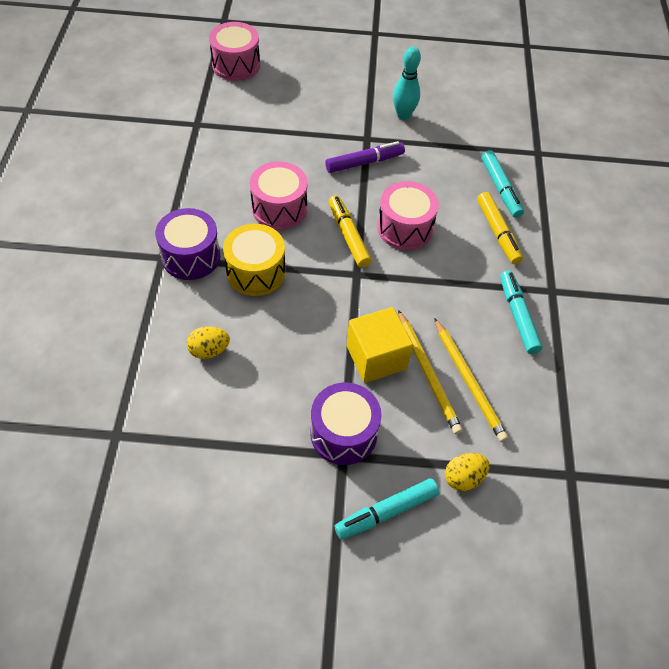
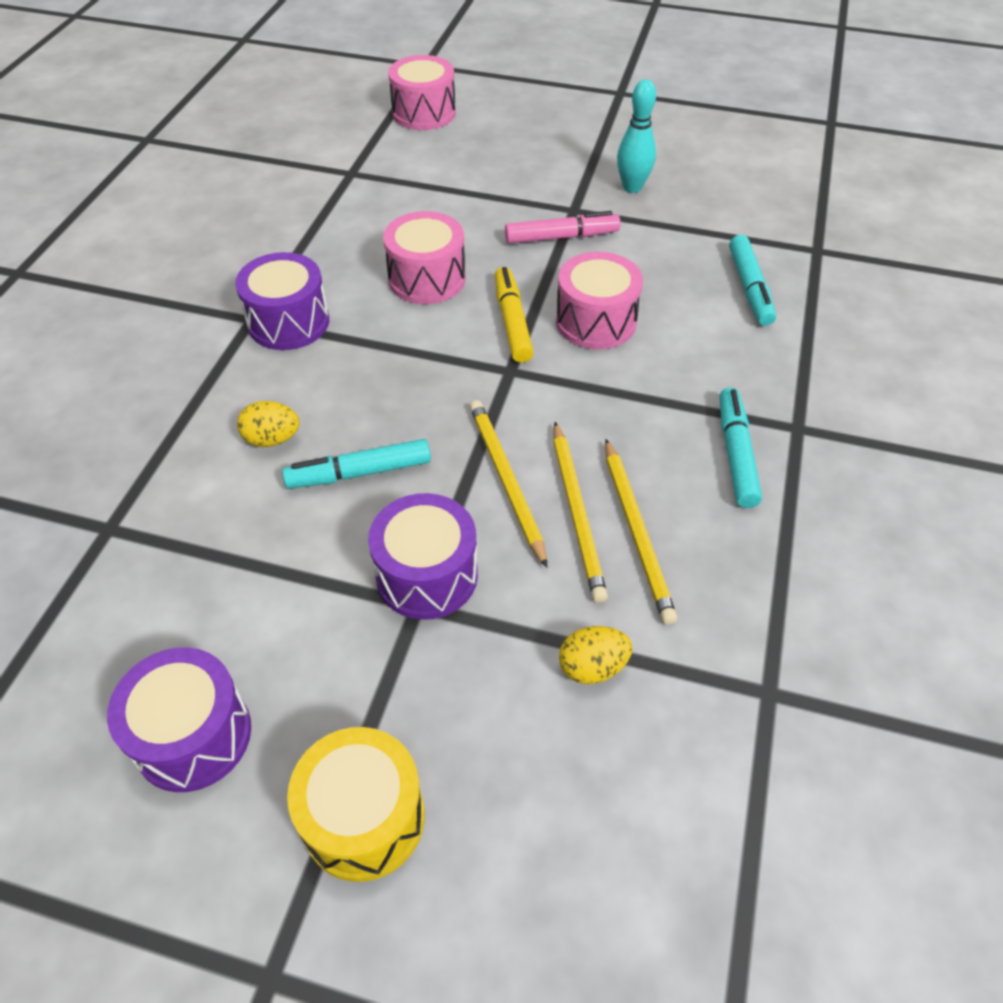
camera: 15 degrees right, 5 degrees down
yellow drum [223,224,285,296] -> yellow drum moved to [287,727,425,882]
purple marker [325,141,405,173] -> pink marker [505,211,621,244]
turquoise marker [335,478,439,539] -> turquoise marker moved to [282,439,431,489]
yellow cube [347,307,413,383] -> yellow pencil [470,400,547,568]
yellow marker [477,192,523,264] -> none
none -> purple drum [107,647,251,792]

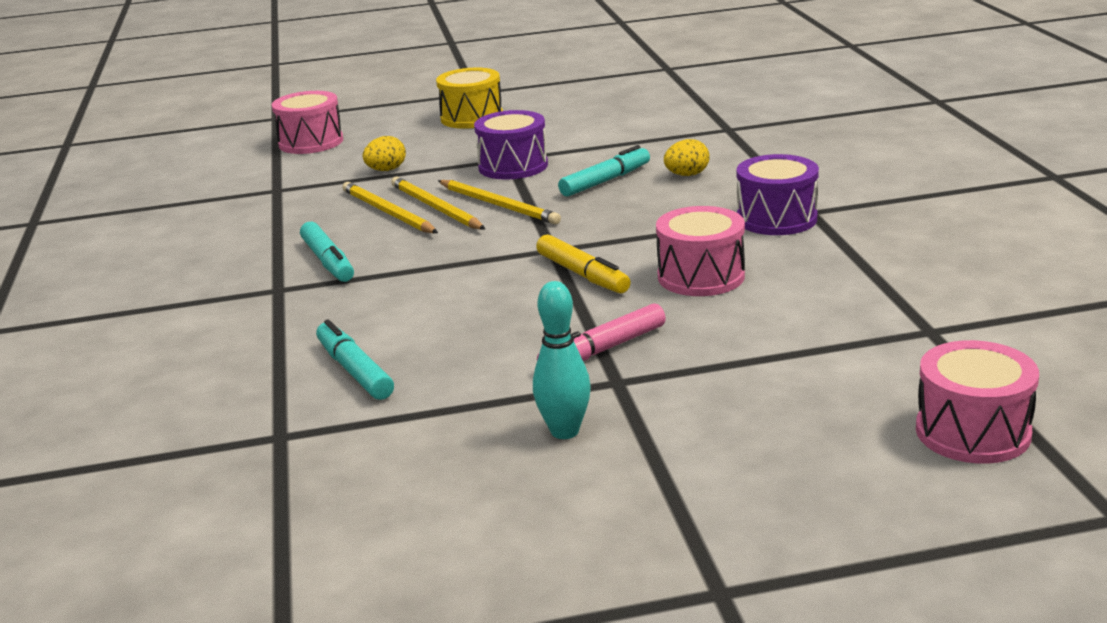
camera: 155 degrees right, 25 degrees down
purple drum [107,647,251,792] -> none
pink drum [556,252,643,349] -> pink drum moved to [272,91,343,154]

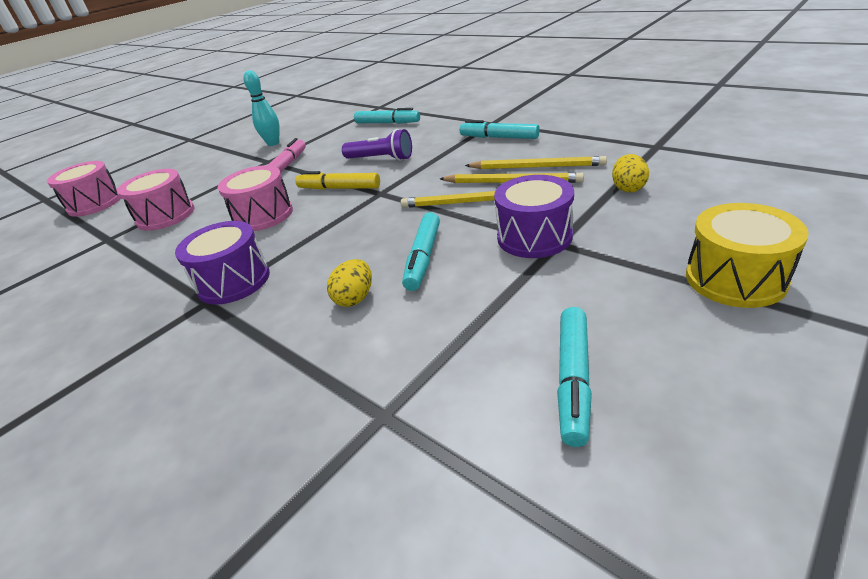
camera: 145 degrees right, 10 degrees up
pink drum [272,91,343,154] -> pink drum moved to [117,169,195,231]
none -> purple flashlight [342,129,412,161]
none -> turquoise marker [557,307,592,447]

